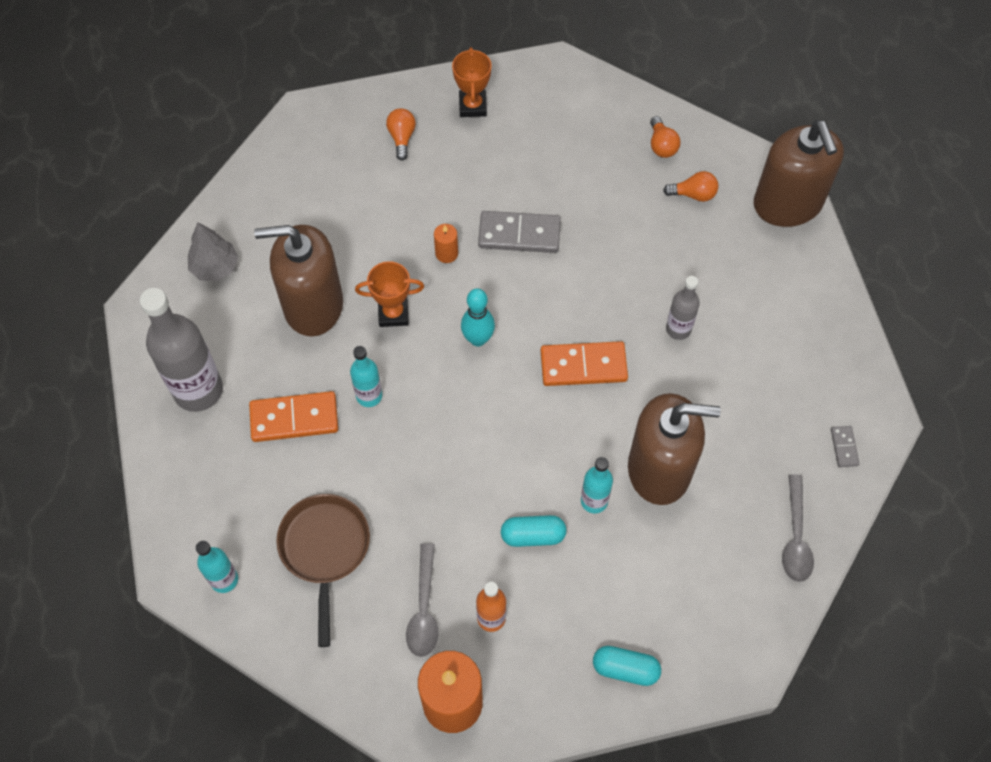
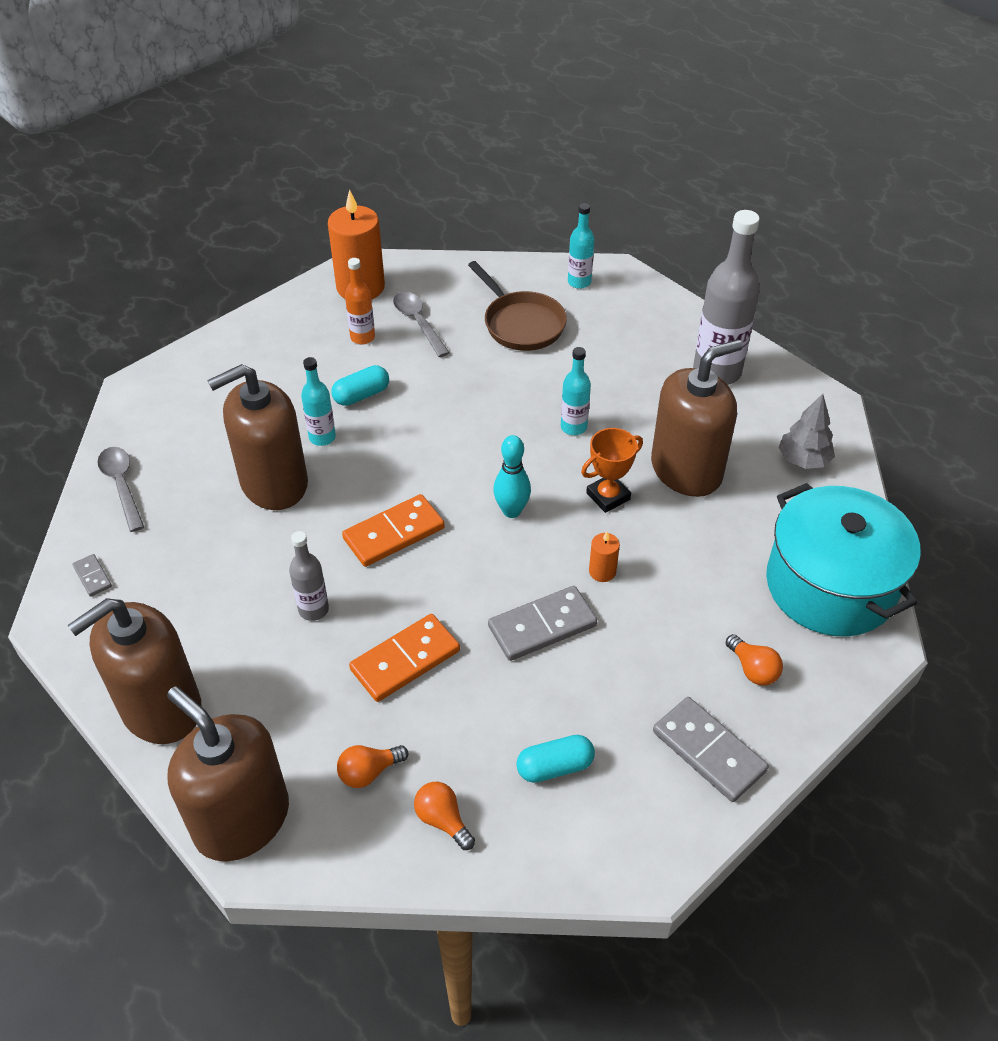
camera: 150 degrees right, 15 degrees down
orange domino [249,391,338,442] -> orange domino moved to [349,614,460,702]
orange trophy [452,47,492,117] -> grey domino [653,697,769,802]
turquoise capsule [593,646,661,686] -> turquoise capsule moved to [516,735,595,783]
none -> brown soap dispenser [67,598,202,744]
none -> turquoise pot [766,483,921,636]

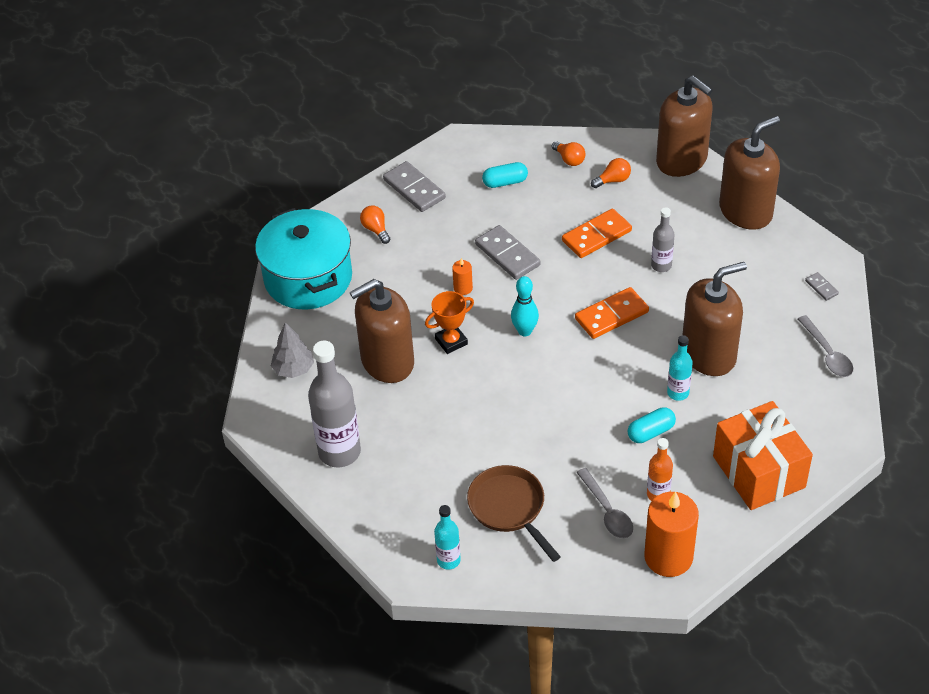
camera: 175 degrees left, 0 degrees up
grey domino [488,586,597,661] -> grey domino turned 75 degrees clockwise [475,225,541,280]
turquoise bottle [561,347,591,435] -> none
none -> orange gift [713,401,813,510]

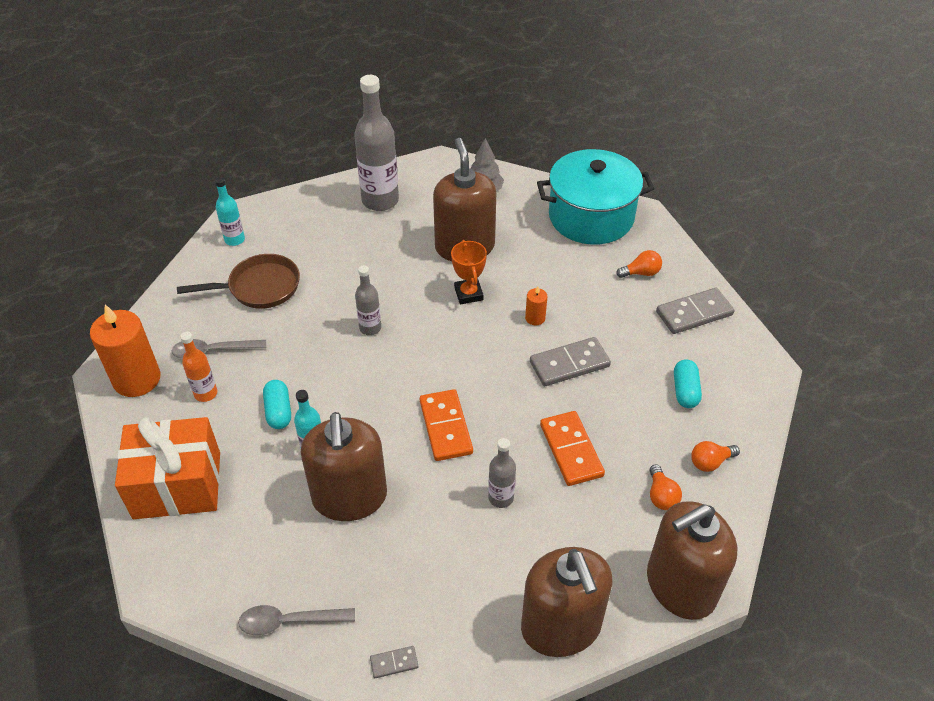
camera: 105 degrees right, 0 degrees up
turquoise bowling pin [511,276,539,336] -> none
none -> grey bottle [355,265,381,335]

